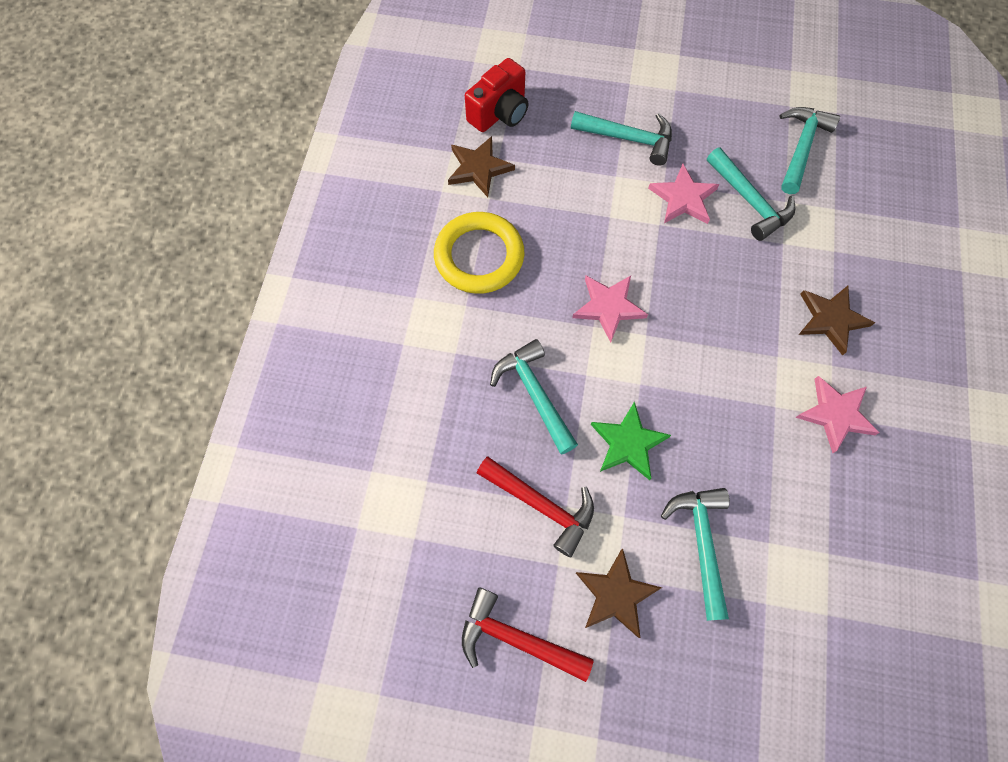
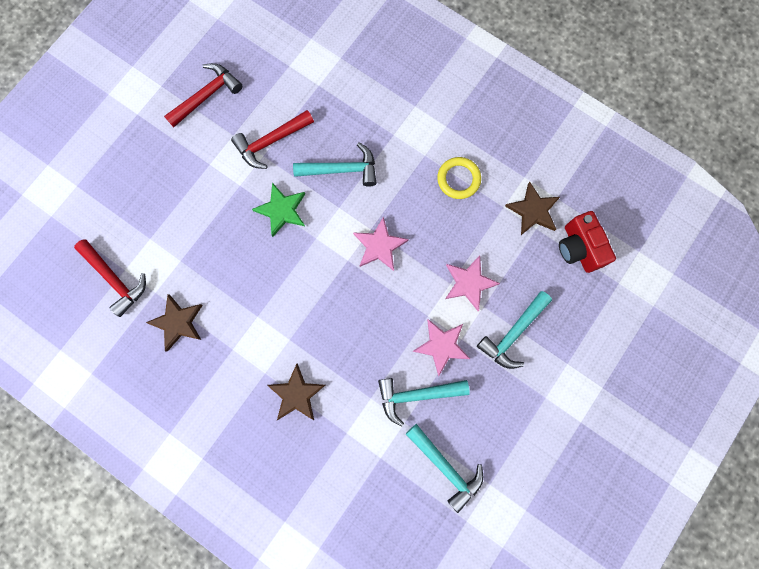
camera: 115 degrees right, 10 degrees up
yellow ring [434,212,525,294] -> yellow ring [437,157,481,199], size x0.64
brown star [576,549,662,638] -> brown star moved to [146,294,203,352]
turquoise hammer [661,488,730,621] -> none
pink star [795,376,879,453] -> pink star moved to [445,255,500,311]
none -> red hammer [74,239,146,317]

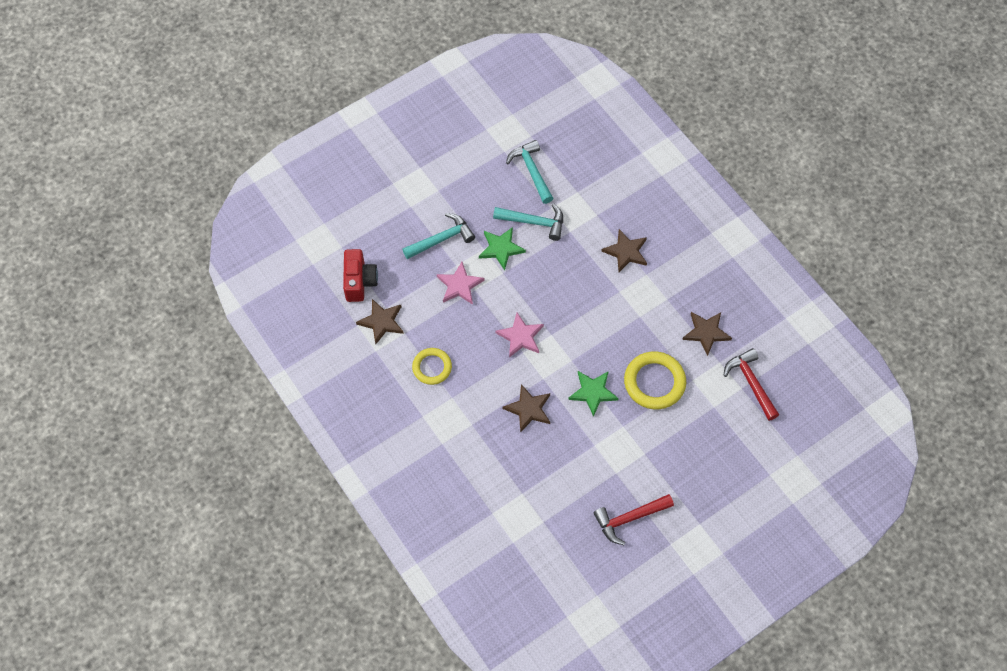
camera: 160 degrees left, 15 degrees down
red hammer [231,110,314,169] -> none
turquoise hammer [293,142,376,187] -> brown star [503,384,550,433]
pink star [413,319,470,376] -> green star [479,227,526,270]
none -> yellow ring [624,351,686,409]

